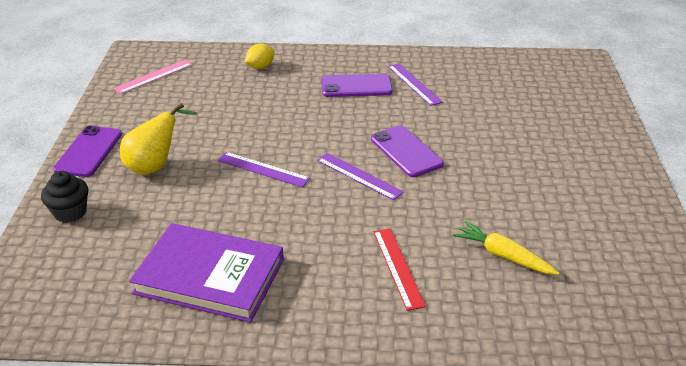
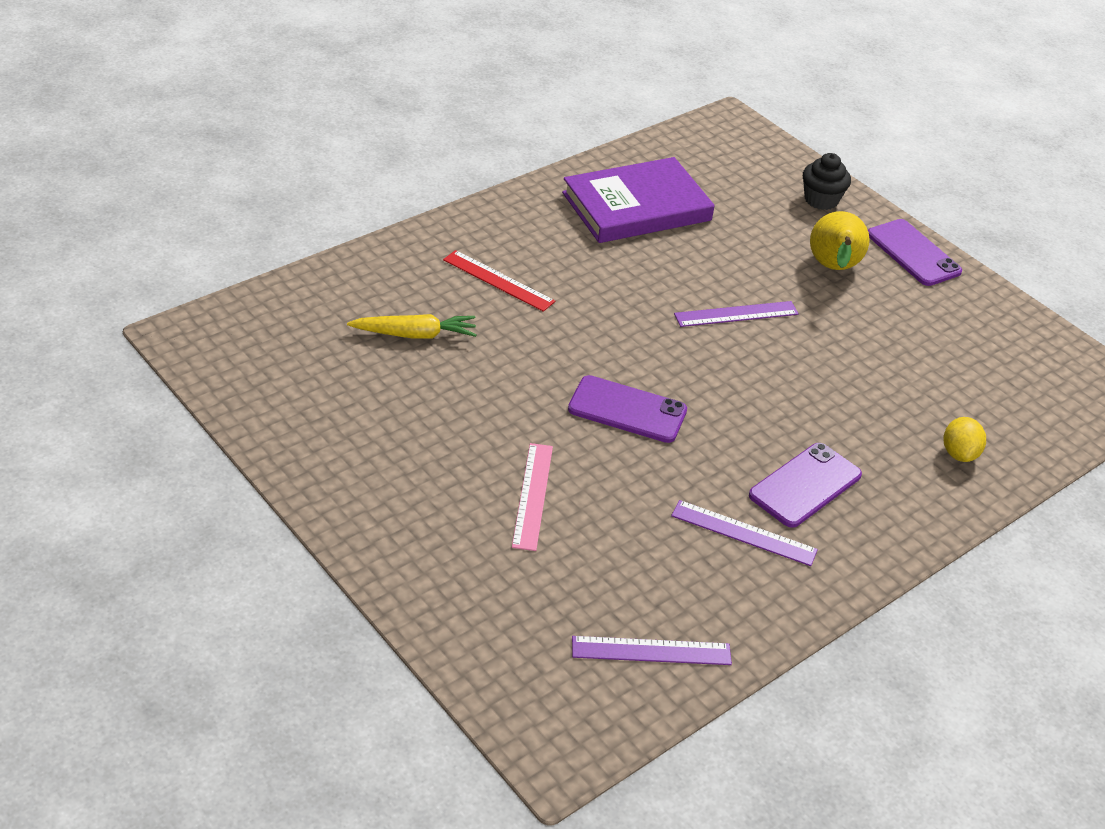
camera: 135 degrees right, 5 degrees up
pink ruler [113,60,192,94] -> pink ruler moved to [512,443,553,551]
purple ruler [317,153,404,200] -> purple ruler moved to [572,636,732,665]

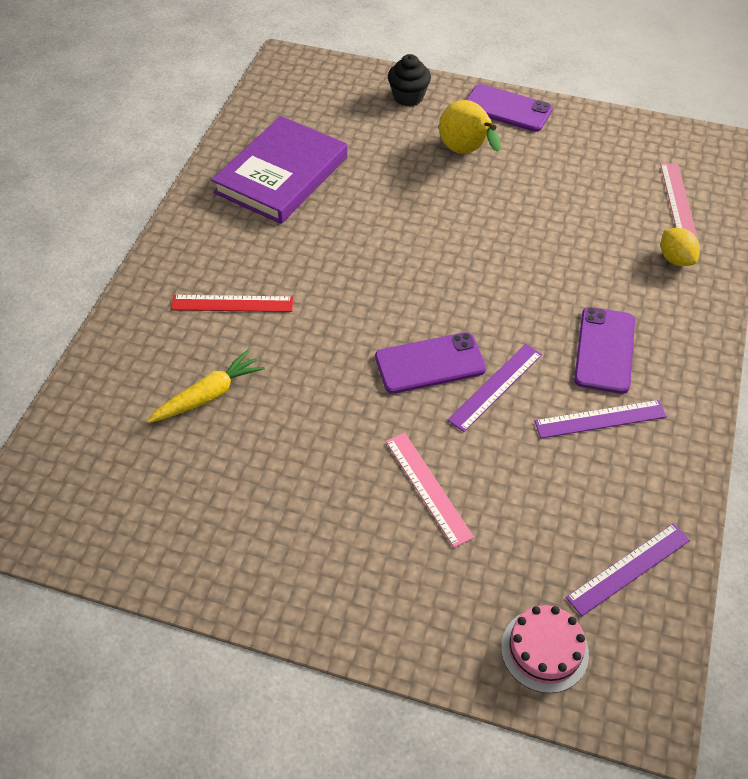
camera: 30 degrees left, 10 degrees up
purple ruler [674,301,799,327] -> purple ruler moved to [447,344,542,432]
none -> pink cake [501,605,589,693]
none -> pink ruler [660,163,698,240]

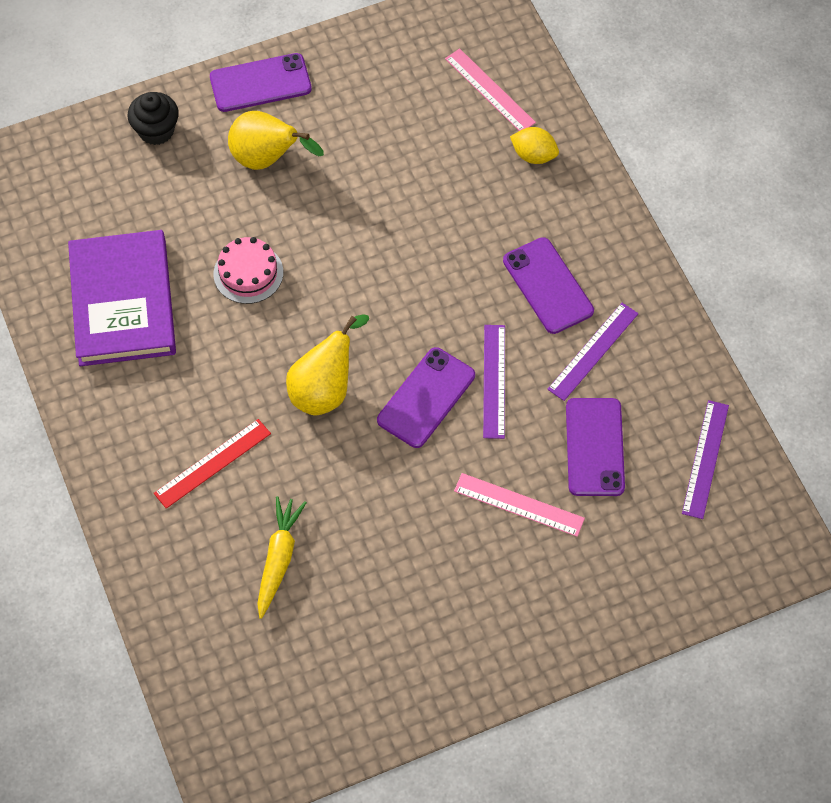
camera: 40 degrees left, 10 degrees up
pink cake [501,605,589,693] -> pink cake moved to [213,237,283,304]
none -> yellow pear [286,314,369,416]
none -> purple phone [566,398,625,496]

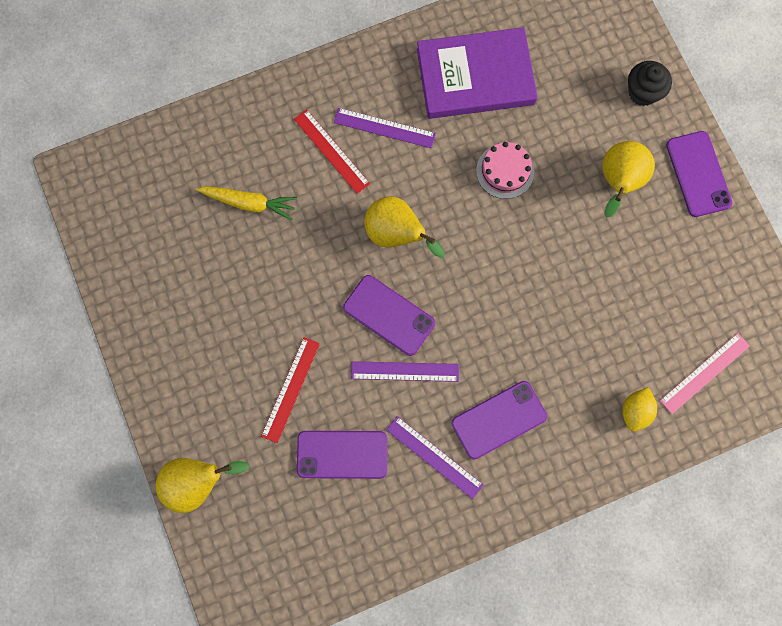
camera: 90 degrees right, 15 degrees up
pink ruler [454,473,585,537] -> red ruler [261,337,320,443]
purple ruler [682,400,729,519] -> purple ruler moved to [334,108,436,148]
none -> yellow pear [156,458,250,513]

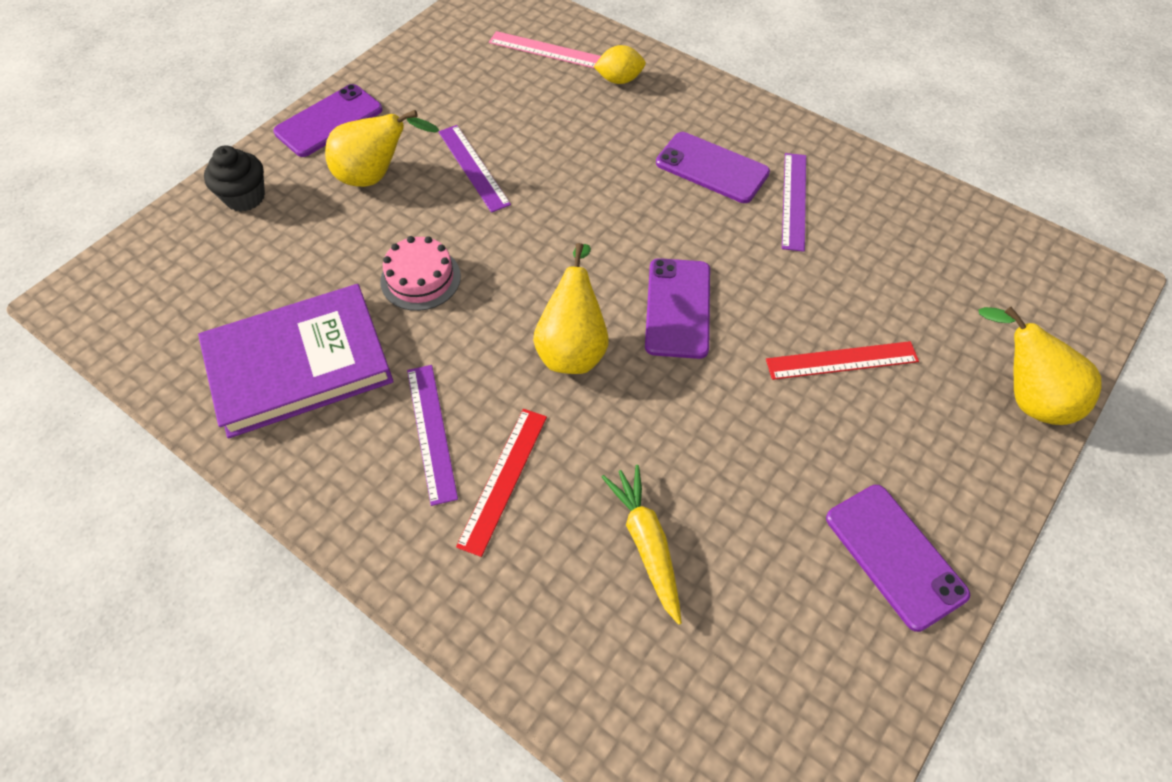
camera: 120 degrees left, 20 degrees down
purple phone [297,431,387,479] -> purple phone moved to [826,485,970,632]
purple ruler [351,361,459,382] -> purple ruler moved to [438,125,511,213]
purple book [417,27,538,119] -> purple book turned 75 degrees counterclockwise [198,284,394,438]

